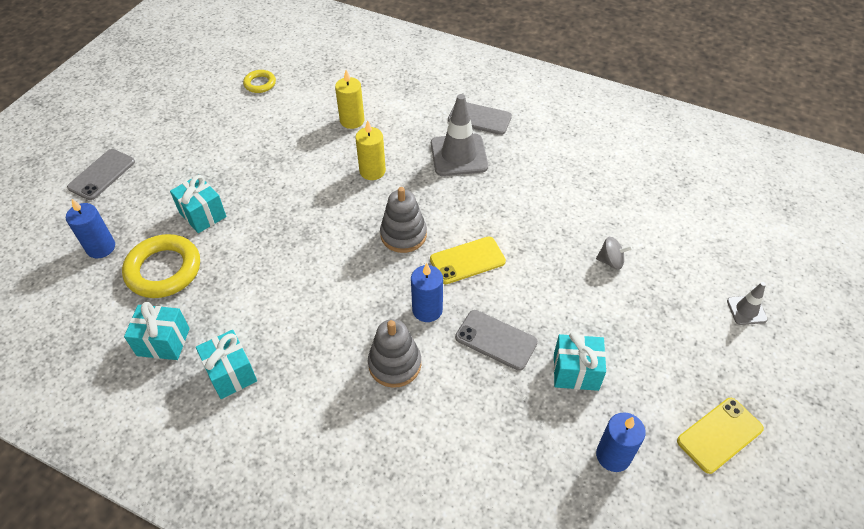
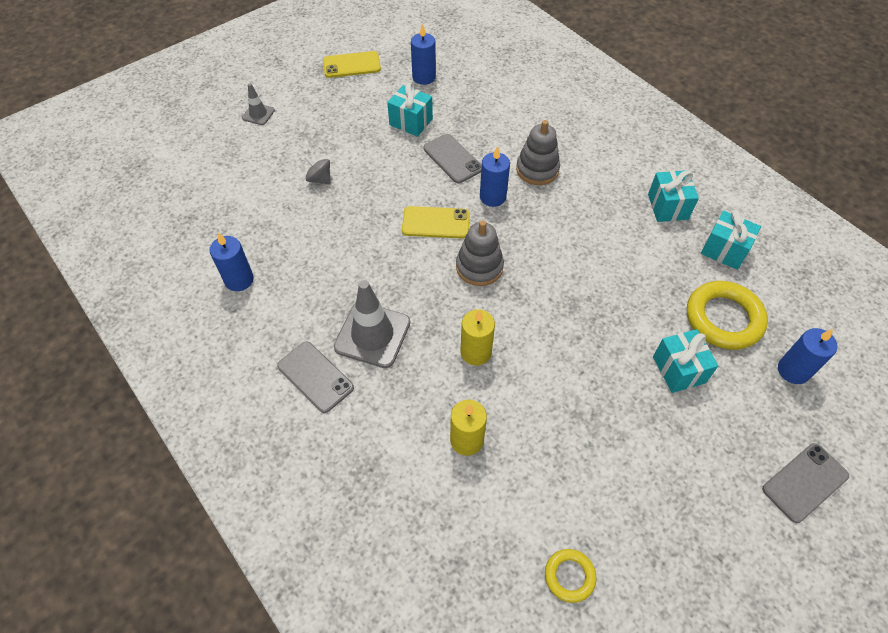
camera: 155 degrees left, 5 degrees up
none -> blue candle [210,233,254,291]

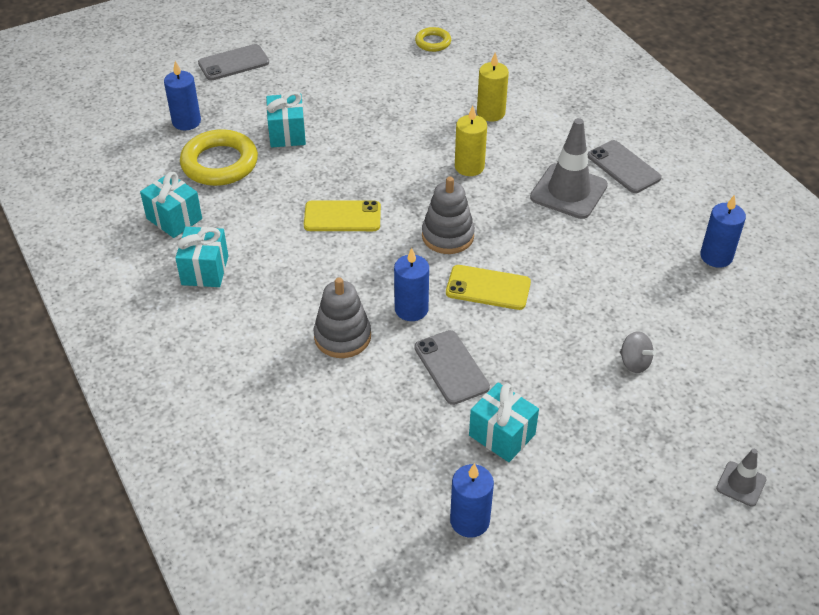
camera: 170 degrees left, 10 degrees down
yellow phone [323,51,381,78] -> yellow phone moved to [304,200,381,231]

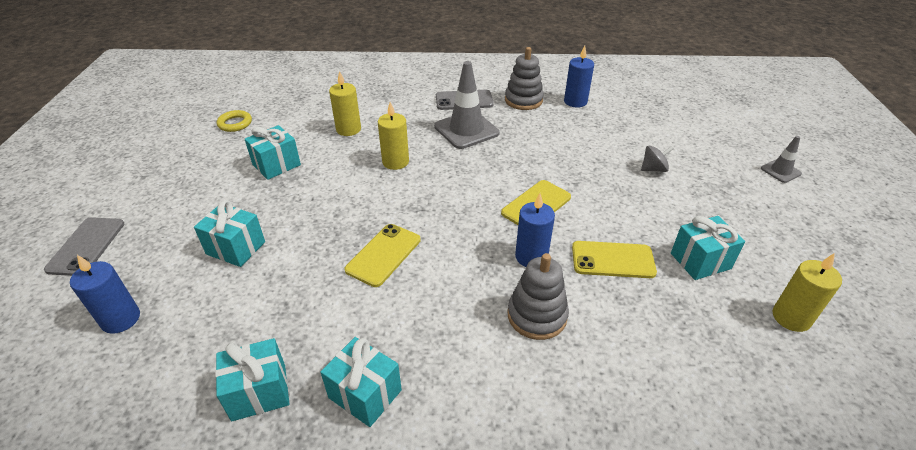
camera: 60 degrees left, 5 degrees down
yellow ring [180,129,258,186] -> none
grey phone [414,330,490,405] -> yellow phone [572,241,657,278]
grey stacking toy [422,177,475,254] -> grey stacking toy moved to [505,47,544,110]
blue candle [450,463,494,538] -> yellow candle [772,253,842,332]
none -> turquoise gift [245,125,301,180]

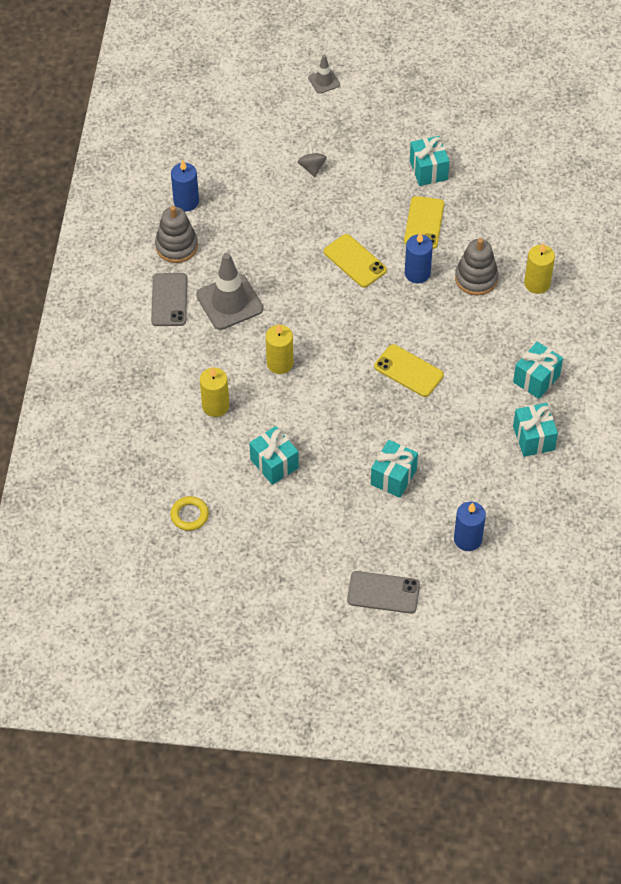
camera: 85 degrees left, 15 degrees up
yellow candle [772,253,842,332] -> yellow candle moved to [524,242,555,294]

